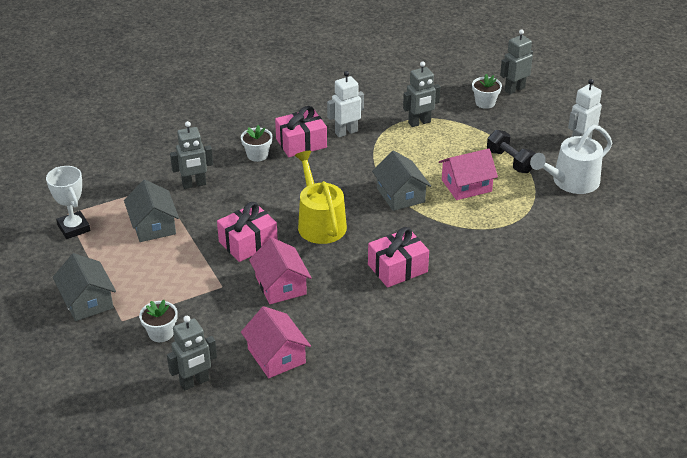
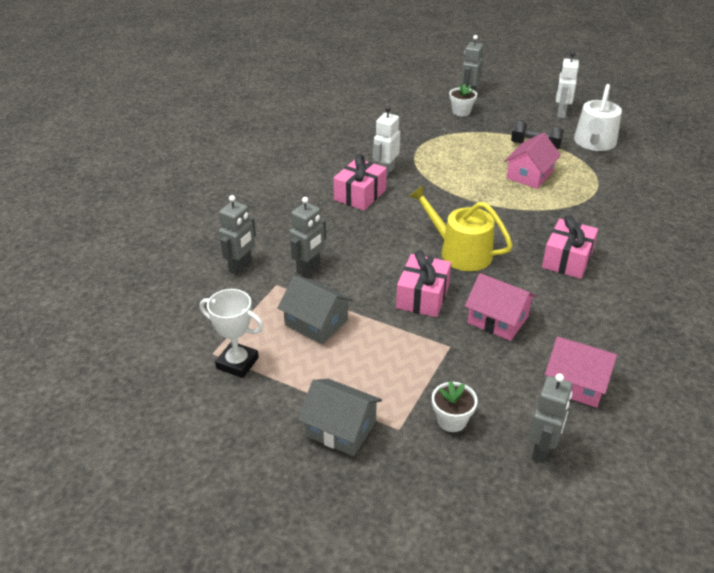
camera: 35 degrees left, 0 degrees up
white flower pot [241,125,272,162] -> none
grey house [372,150,431,211] -> none
grey robot [403,61,440,127] -> grey robot moved to [219,195,256,275]

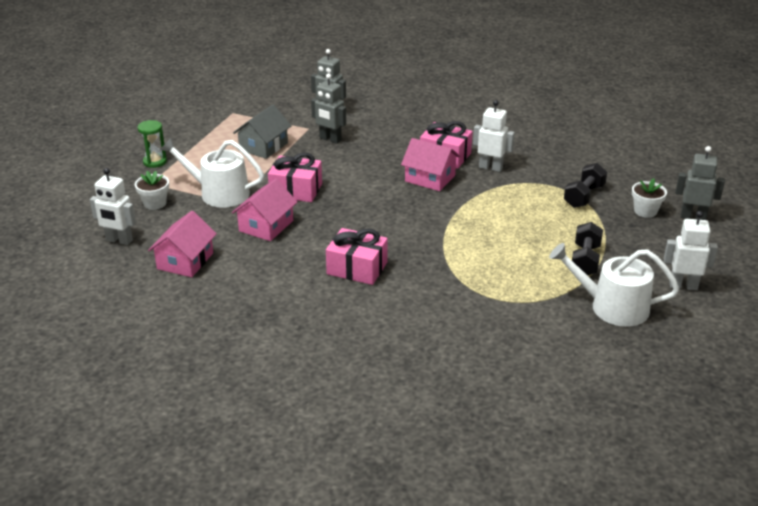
camera: 85 degrees right, 5 degrees down
white trophy [200,289,263,378] -> none
grey house [298,379,382,456] -> green hourglass [137,120,167,168]
yellow watering can [409,185,513,271] -> none
pink house [504,133,561,189] -> pink house moved to [401,138,460,191]
grey robot [529,374,573,464] -> white robot [90,168,136,245]
none -> white watering can [160,138,264,208]
none -> black dumbbell [564,163,607,208]

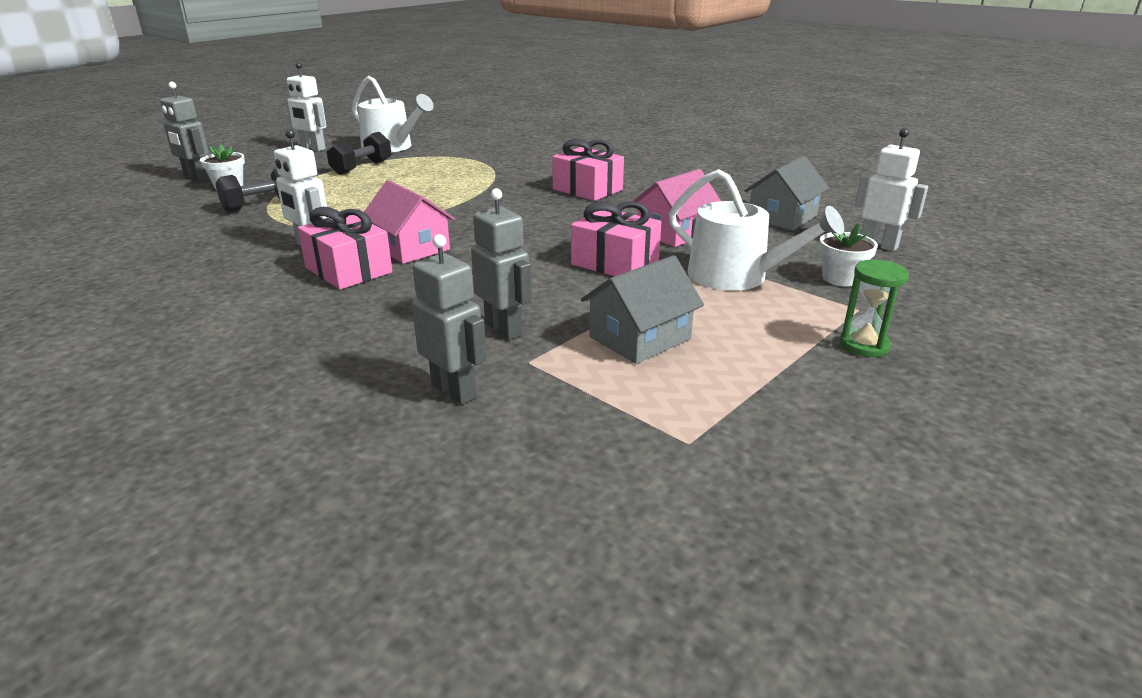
camera: 160 degrees left, 5 degrees down
pink house [148,211,217,277] -> grey house [744,156,829,231]

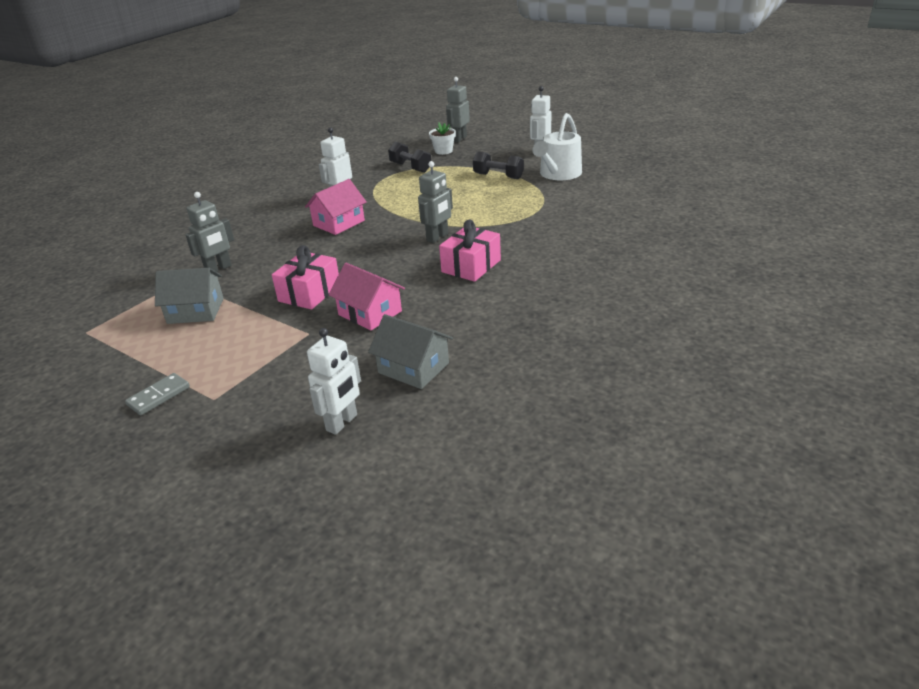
camera: 85 degrees right, 5 degrees up
pink gift [298,207,392,290] -> none
grey robot [412,234,487,405] -> grey robot moved to [418,161,453,243]
grey house [581,255,704,364] -> grey house turned 45 degrees counterclockwise [155,268,224,324]
white watering can [669,169,844,291] -> none
white flower pot [819,223,878,287] -> none
green hourglass [840,259,909,357] -> grey domino [125,373,190,415]

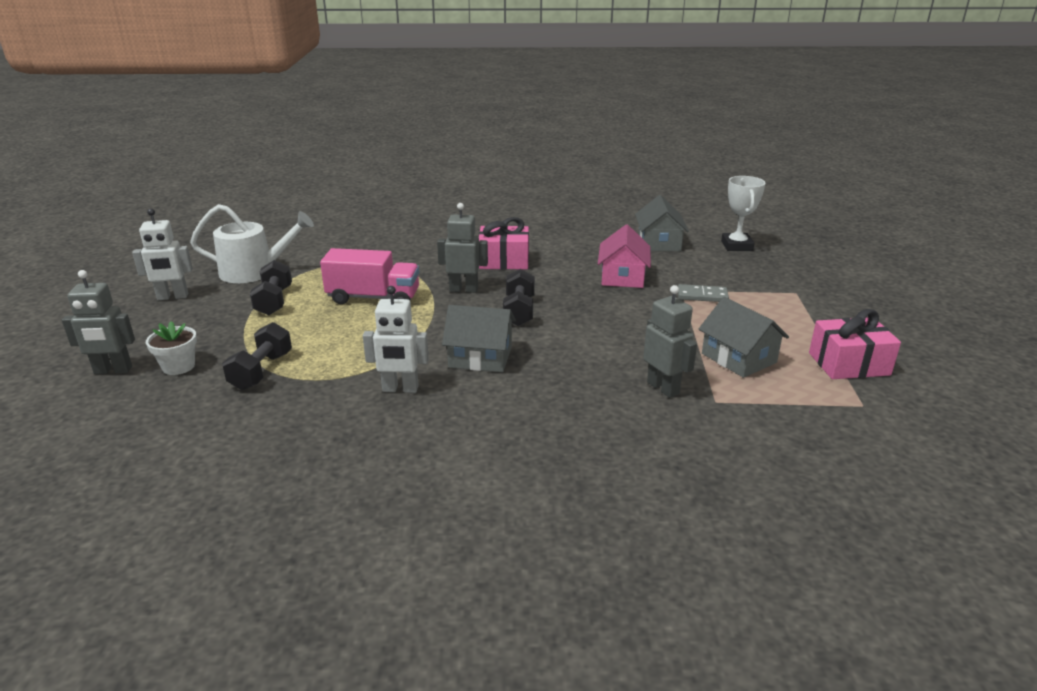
camera: 125 degrees left, 5 degrees down
grey domino [125,373,190,415] -> grey domino moved to [678,284,729,302]
grey robot [185,192,234,272] -> grey robot turned 45 degrees clockwise [643,285,697,398]
pink gift [272,245,339,310] -> pink gift moved to [809,309,901,379]
pink house [305,179,367,235] -> grey house [442,305,516,372]
white robot [307,328,361,435] -> white trophy [721,176,766,251]
none -> pink truck [320,248,419,304]
none -> black dumbbell [503,269,535,326]

